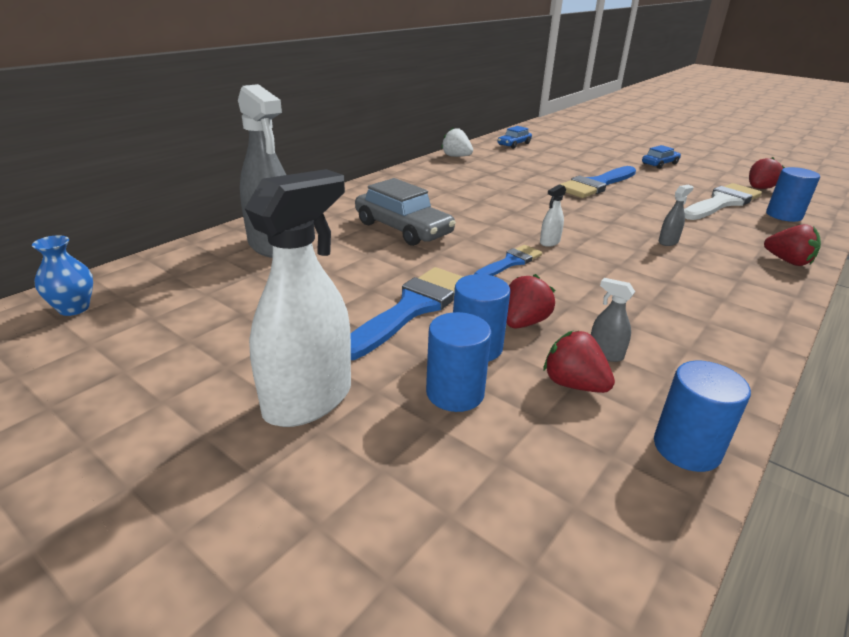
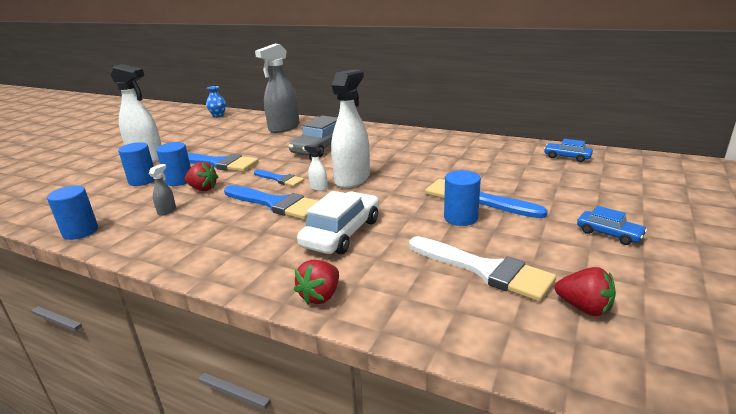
camera: 80 degrees right, 5 degrees down
white strawberry [441,128,473,157] -> none
red strawberry [544,331,615,393] -> none
grey spray bottle [659,185,694,246] -> white car [297,191,379,254]
blue cylinder [766,167,820,222] -> blue cylinder moved to [444,170,481,226]
none -> blue brush [224,185,318,220]
none -> white spray bottle [331,69,370,188]

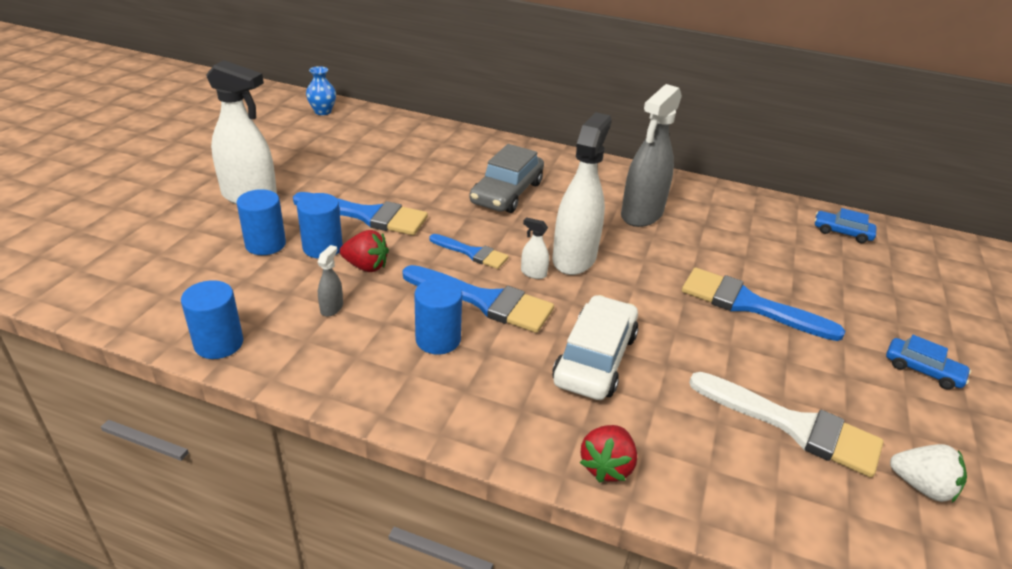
camera: 10 degrees left, 10 degrees up
grey spray bottle [255,44,299,133] -> grey spray bottle moved to [621,84,682,227]
blue cylinder [444,170,481,226] -> blue cylinder moved to [414,278,462,355]
red strawberry [555,267,616,316] -> white strawberry [890,444,967,503]

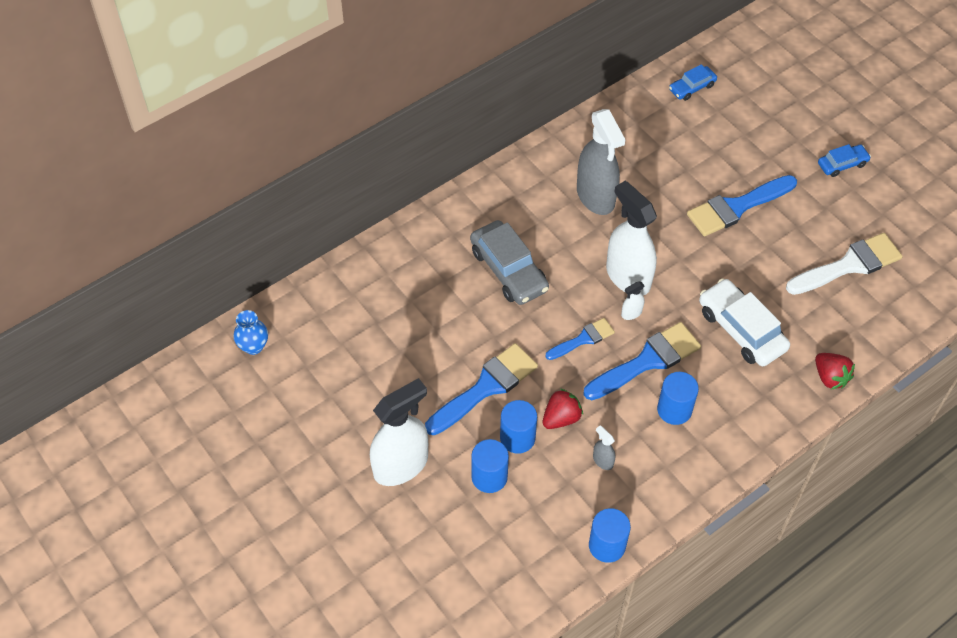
camera: 55 degrees left, 20 degrees up
white strawberry [890,444,967,503] -> none

